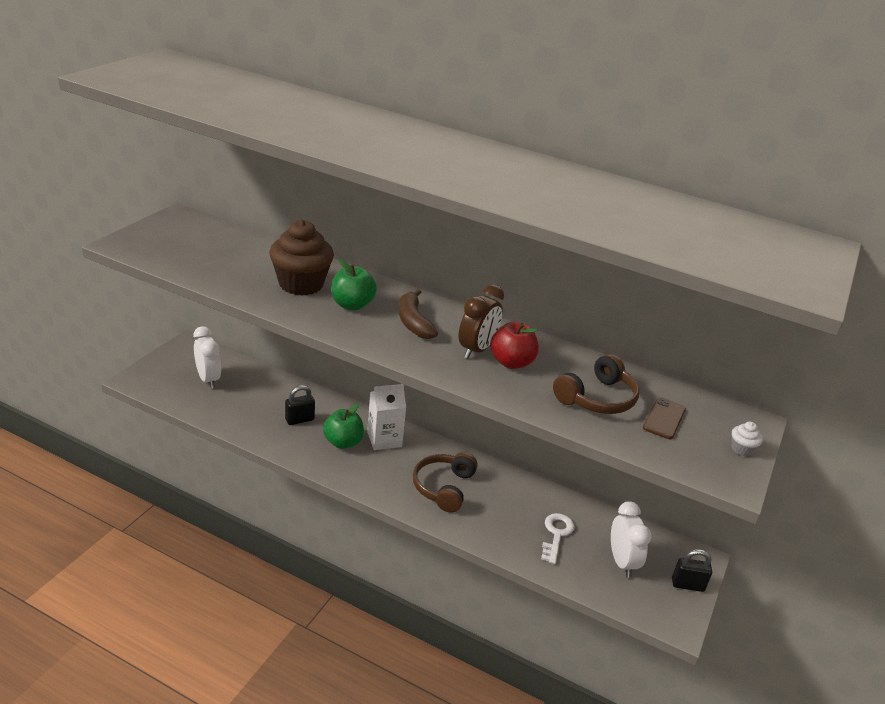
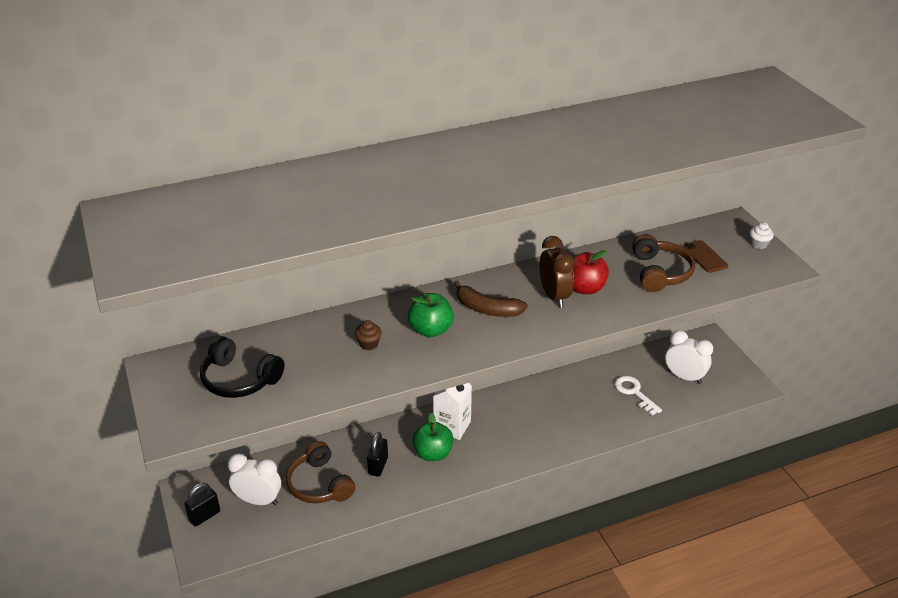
camera: 45 degrees left, 5 degrees up
brown cupcake [269,220,334,296] -> brown cupcake [355,320,382,350], size x0.40
brown headphones [413,452,478,512] -> brown headphones moved to [286,441,356,503]
black padlock [672,549,712,592] -> black padlock moved to [184,483,220,527]
none -> black headphones [200,336,284,398]

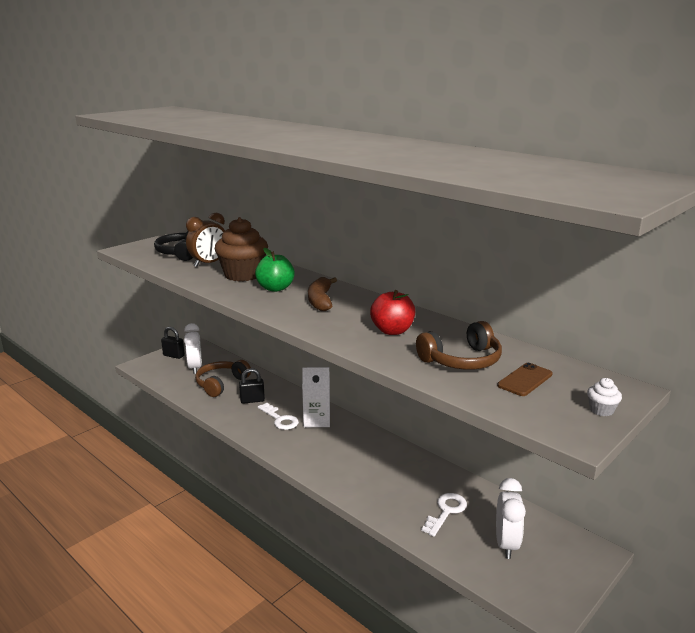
camera: 65 degrees right, 15 degrees down
brown cupcake [355,320,382,350] -> brown cupcake [215,217,268,281], size x2.48
green apple [412,413,453,461] -> white key [258,403,299,430]
brown clock [539,236,574,308] -> brown clock moved to [186,213,225,267]

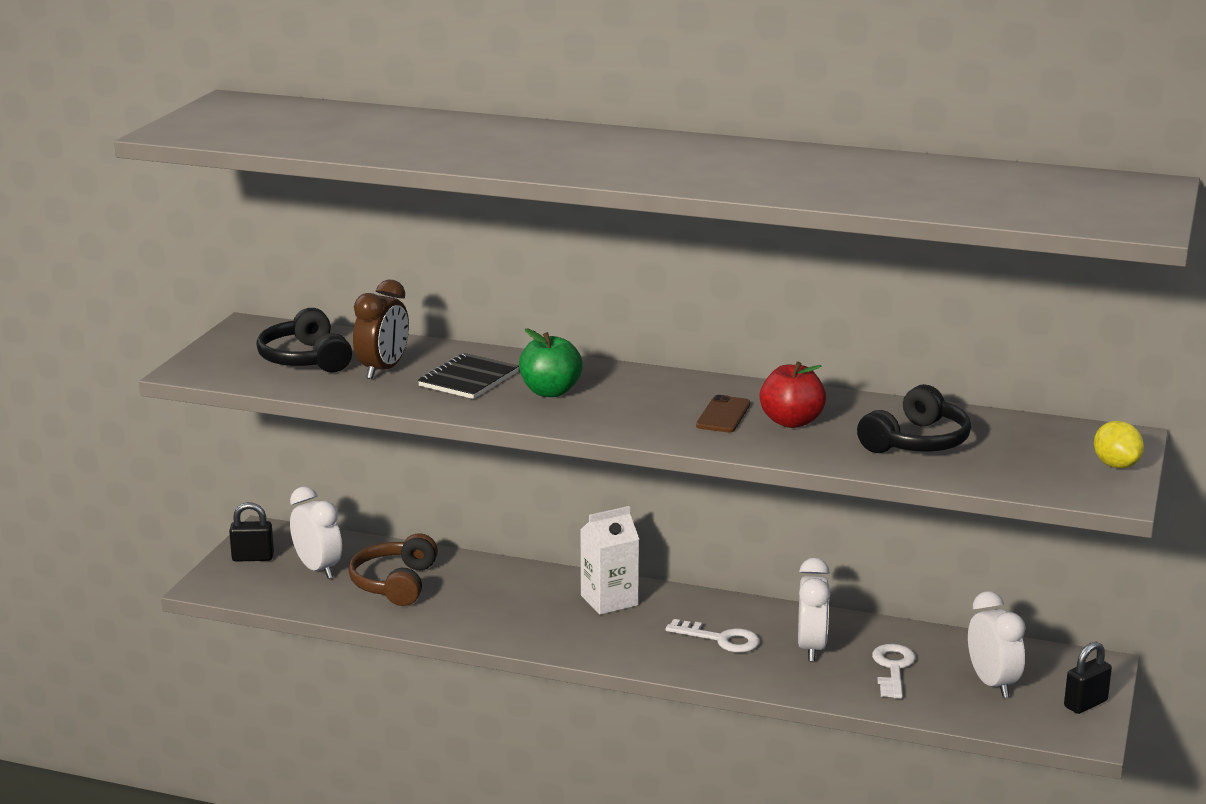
camera: 25 degrees left, 0 degrees up
brown cupcake [215,217,268,281] -> black notebook [418,353,519,399]
black padlock [239,368,265,404] -> black padlock moved to [1064,642,1112,714]
white key [258,403,299,430] -> white key moved to [666,619,760,652]
brown banana [308,277,337,311] -> none
brown headphones [416,321,502,370] -> black headphones [857,384,971,453]
brown phone [497,363,553,396] -> brown phone moved to [696,395,750,432]
white cupcake [587,378,622,416] -> yellow lemon [1094,421,1144,468]
none -> white clock [798,558,830,662]

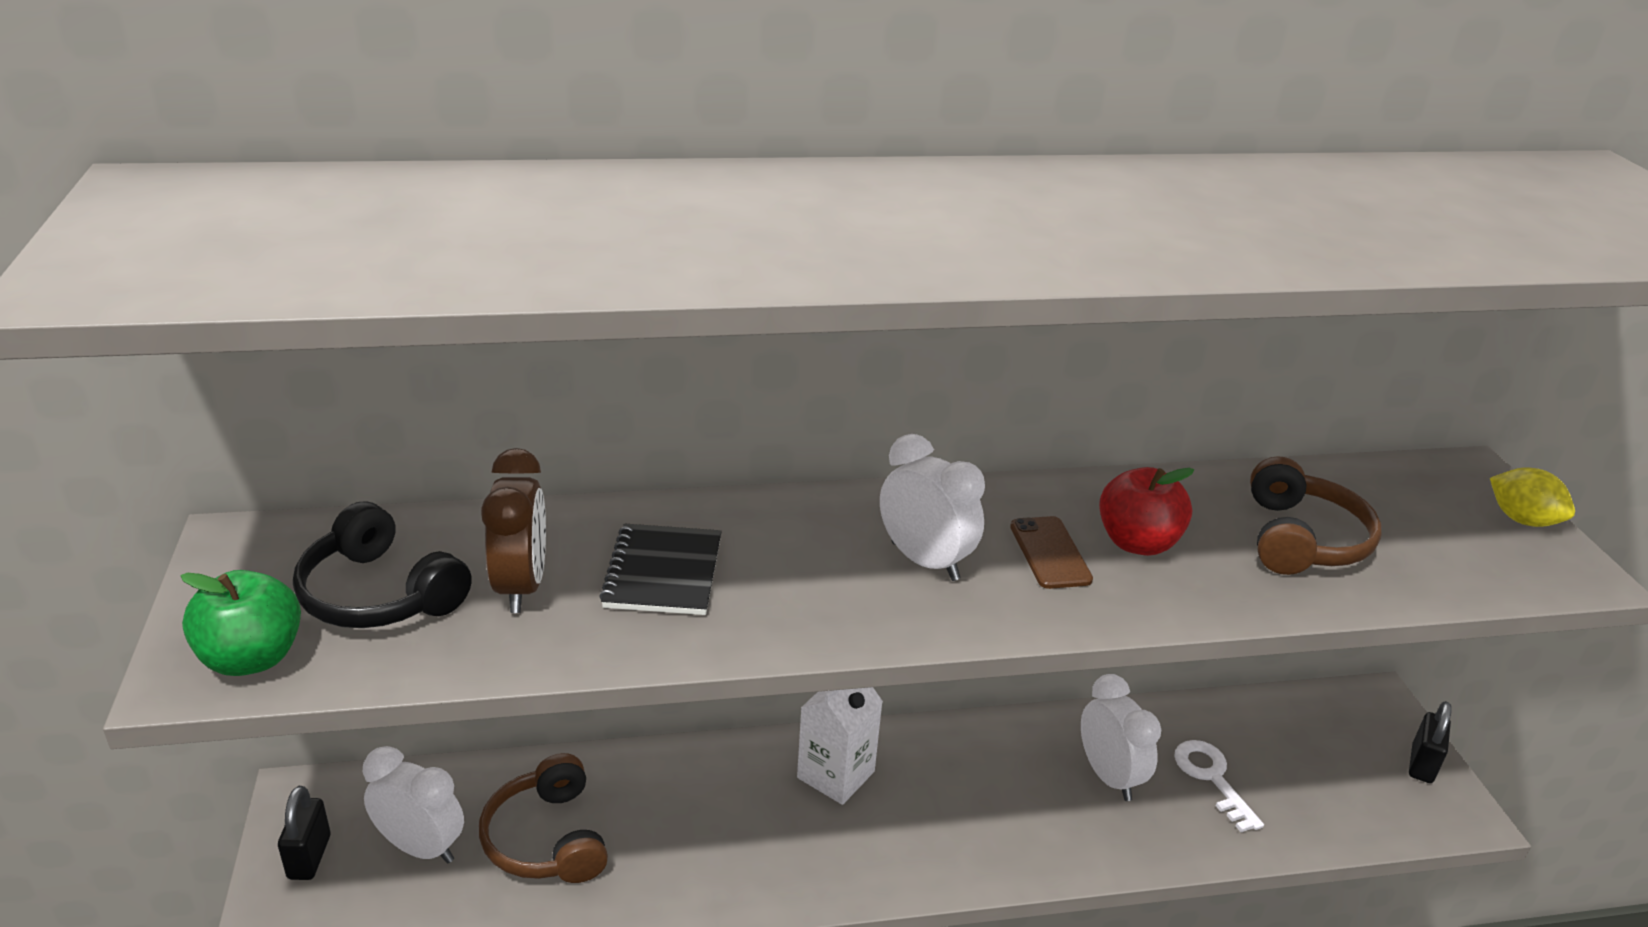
camera: 30 degrees left, 10 degrees up
black padlock [229,502,274,562] -> black padlock turned 60 degrees counterclockwise [278,786,331,880]
green apple [519,328,583,397] -> green apple moved to [181,570,301,676]
white key [666,619,760,652] -> none
black headphones [857,384,971,453] -> brown headphones [1250,457,1382,575]
white clock [968,591,1026,698] -> white clock moved to [880,434,985,581]

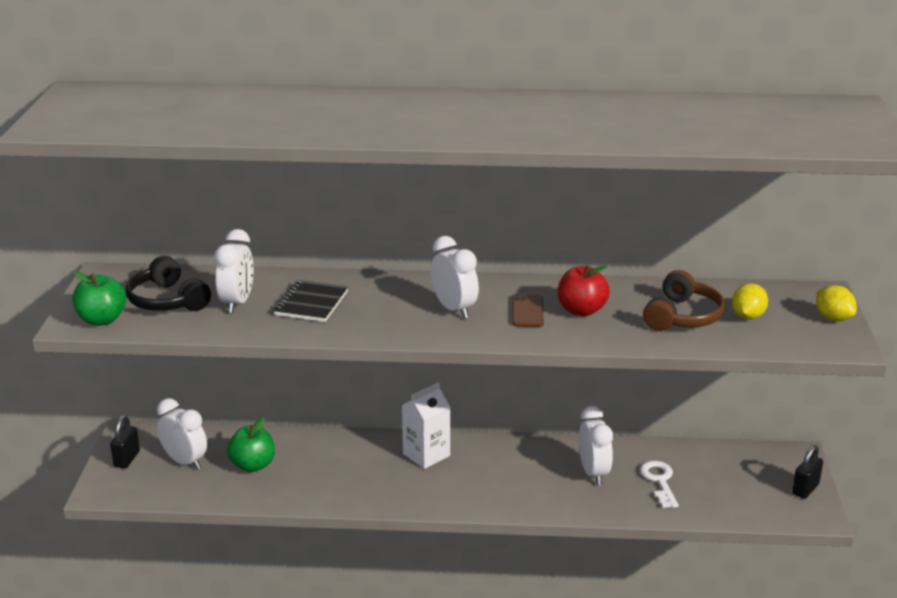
camera: 15 degrees right, 5 degrees down
brown headphones [479,753,608,883] -> green apple [227,417,275,472]
brown clock [481,448,546,613] -> white clock [214,229,254,313]
none -> yellow lemon [732,283,768,319]

